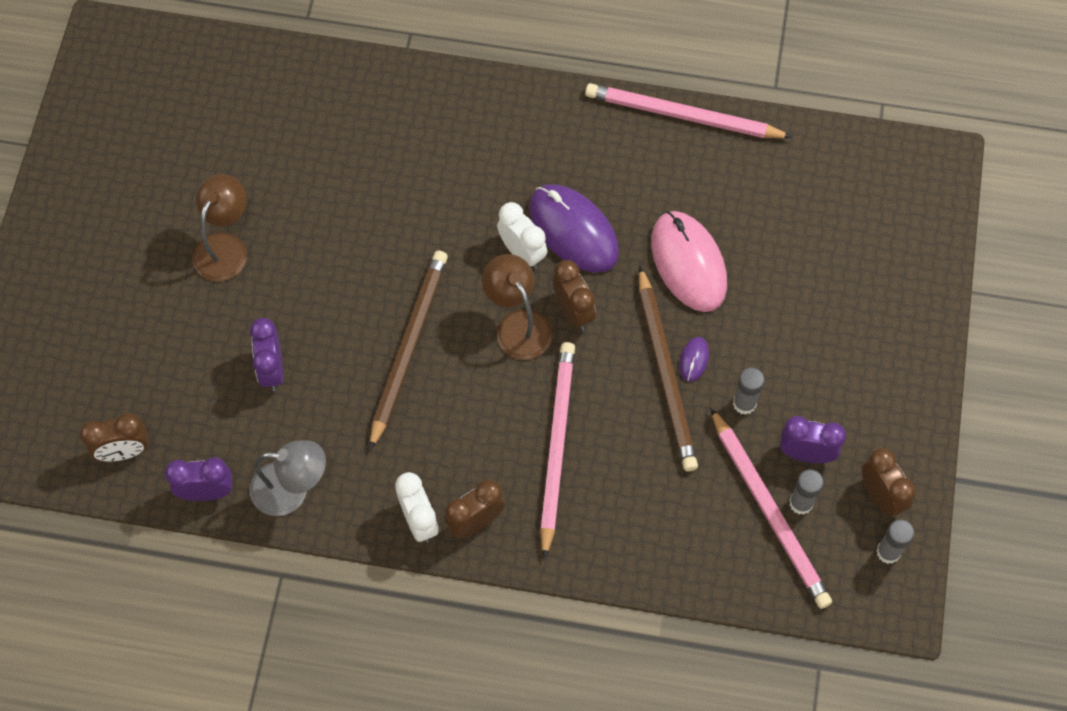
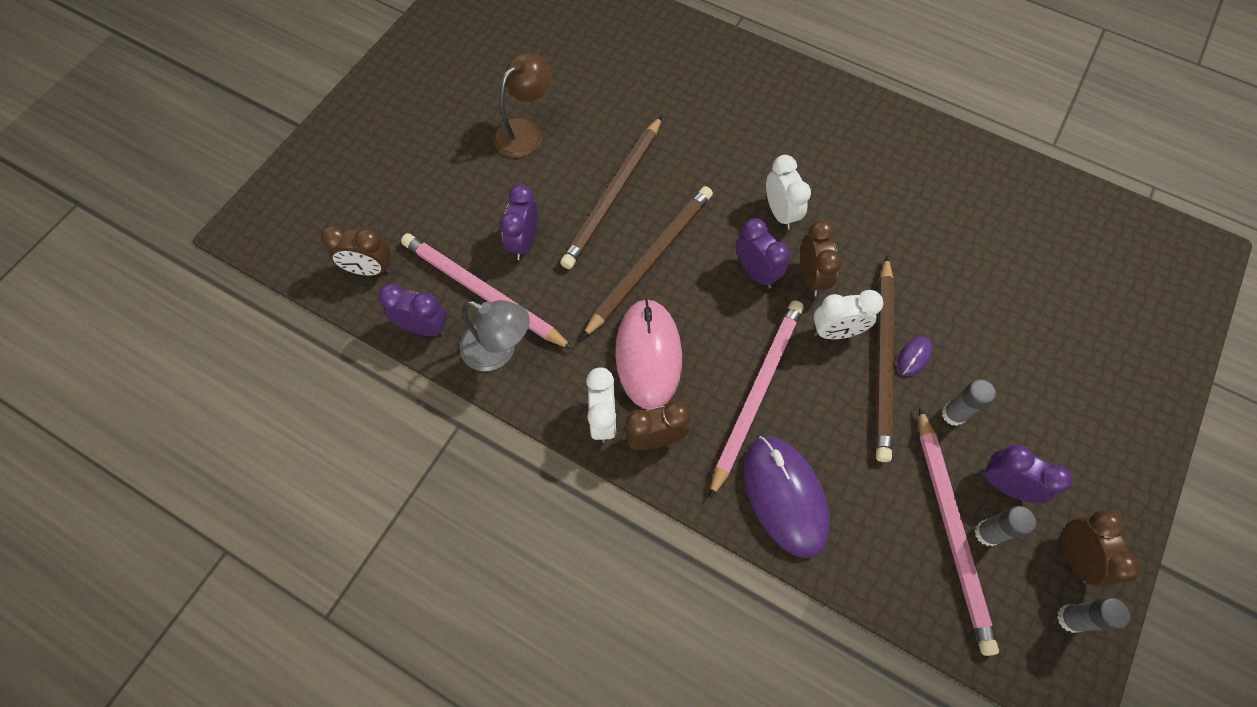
camera: 20 degrees right, 0 degrees up
brown lamp [482,254,552,360] -> purple clock [736,218,790,288]
purple mouse [529,184,619,273] -> purple mouse moved to [744,436,830,558]
pink pencil [585,83,793,138] -> pink pencil moved to [401,233,573,349]
pink mouse [651,211,727,312] -> pink mouse moved to [615,299,682,410]
none -> brown pencil [560,116,662,269]
none -> white clock [813,290,884,339]

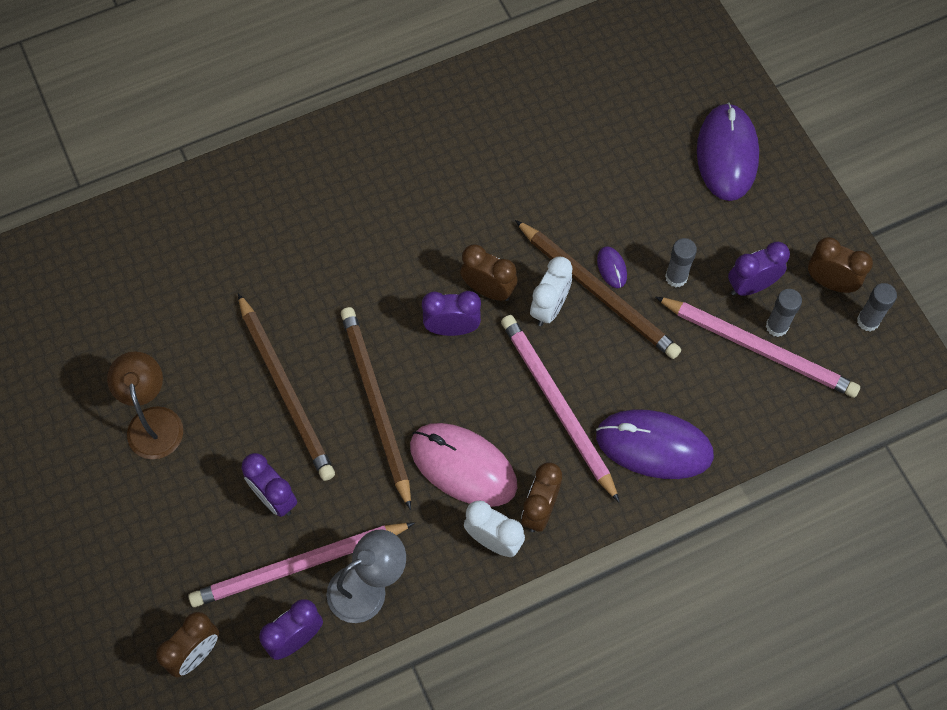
camera: 55 degrees left, 0 degrees up
white clock [766,155,811,230] -> none
none -> purple mouse [697,103,759,201]

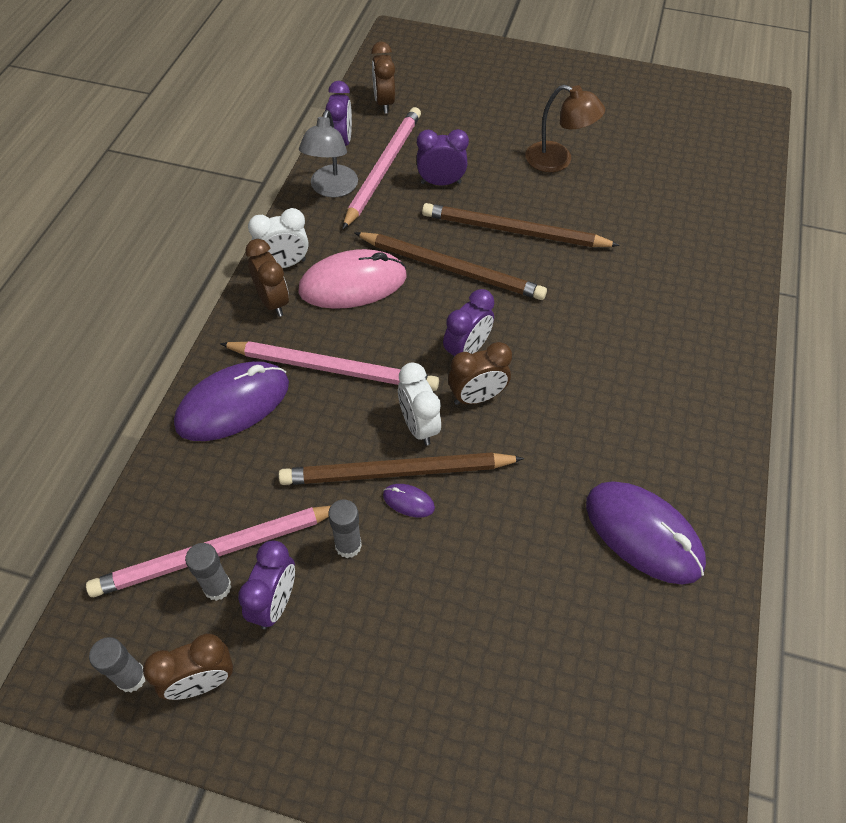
camera: 130 degrees right, 10 degrees down
purple mouse [697,103,759,201] -> purple mouse moved to [586,481,706,585]

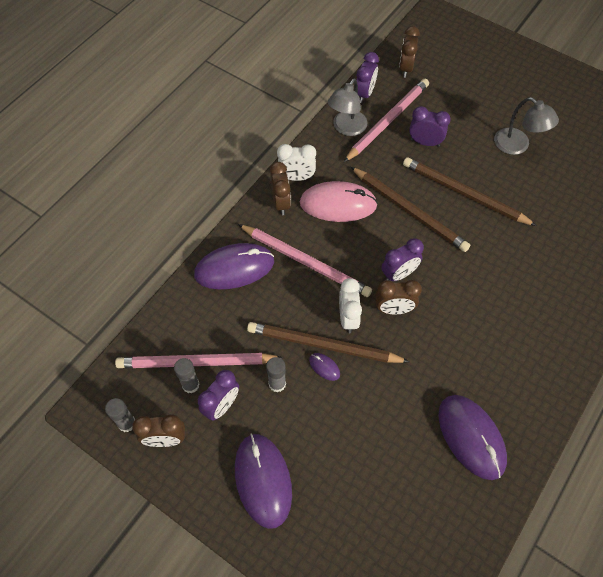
camera: 20 degrees right, 5 degrees up
brown lamp [526,85,605,172] -> grey lamp [494,97,559,155]
none -> purple mouse [235,433,292,529]

